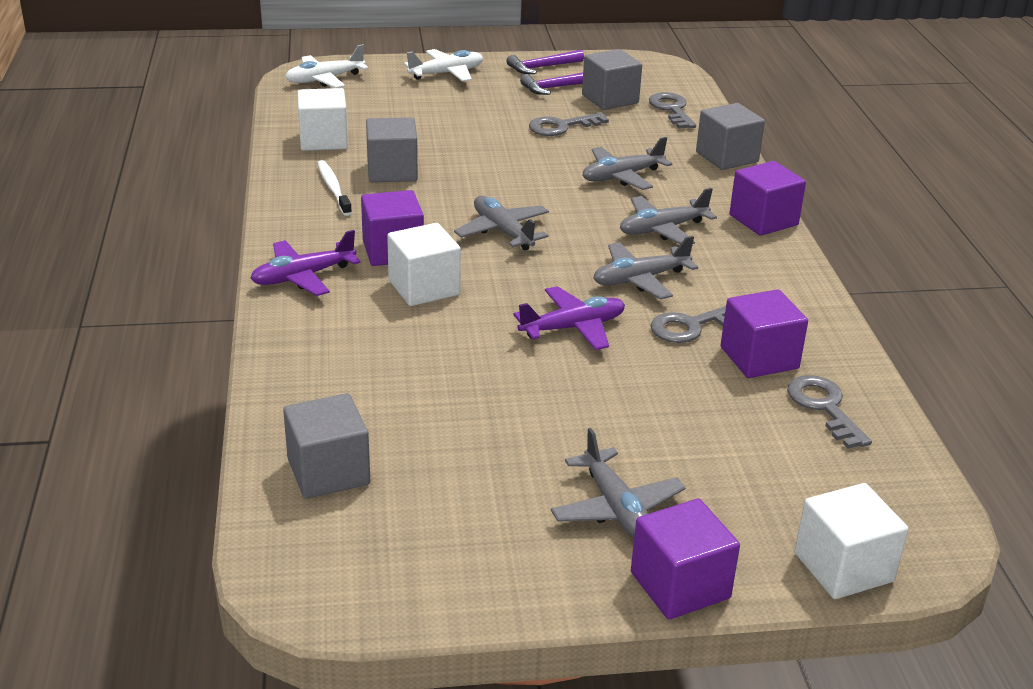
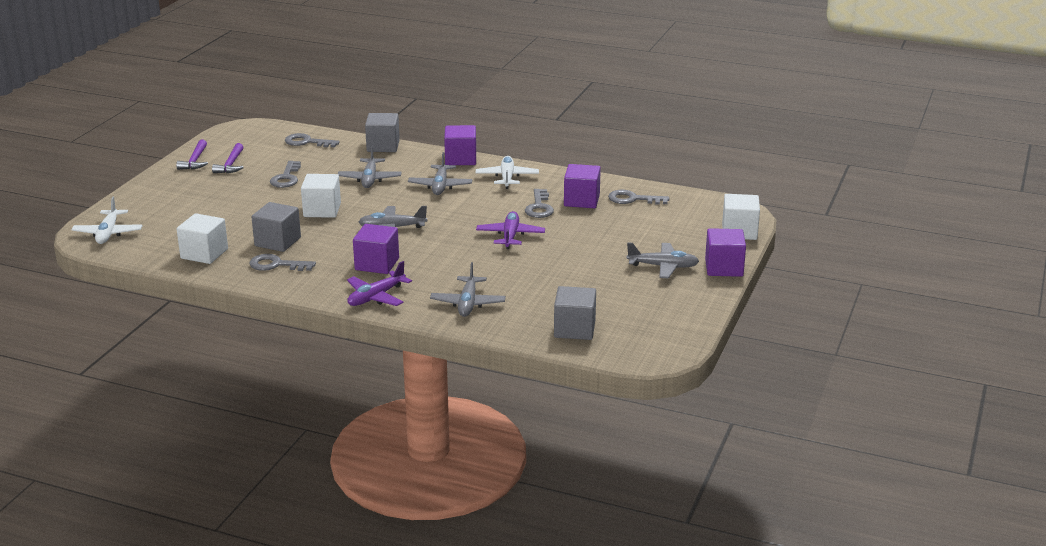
camera: 60 degrees left, 5 degrees down
purple plane [250,230,361,296] -> purple plane turned 45 degrees clockwise [347,261,412,306]
white toothbrush [317,160,352,216] -> grey key [249,254,316,271]
white cube [387,223,461,306] -> white cube moved to [301,174,341,218]
white plane [404,49,483,82] -> white plane moved to [476,156,539,189]
grey cube [582,49,642,110] -> none
grey plane [593,236,698,299] -> grey plane moved to [430,262,506,317]

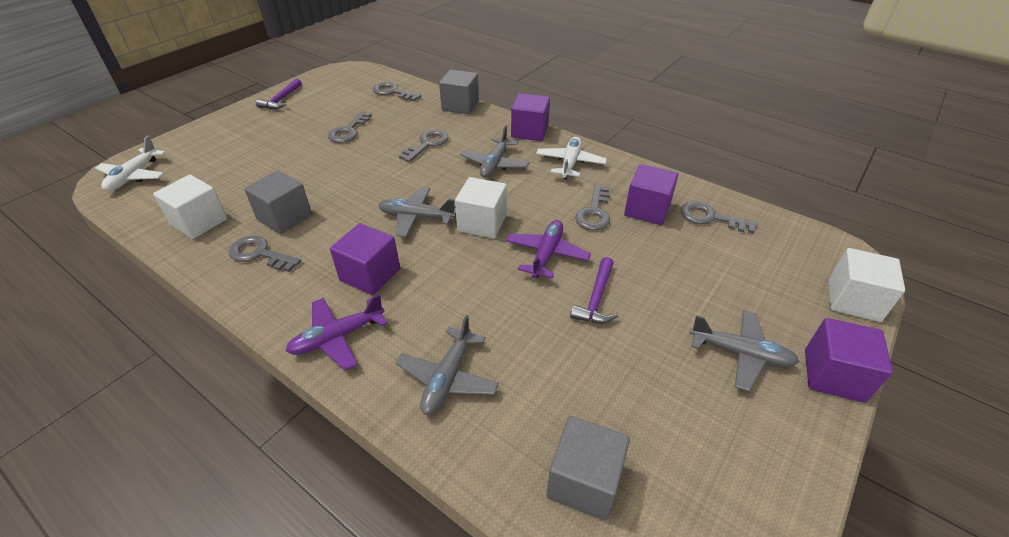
camera: 15 degrees right, 15 degrees up
purple hammer [212,143,244,173] -> purple hammer moved to [570,257,618,324]
white cube [301,174,341,218] -> white cube moved to [455,177,507,239]
grey plane [338,146,402,188] -> grey key [399,130,449,162]

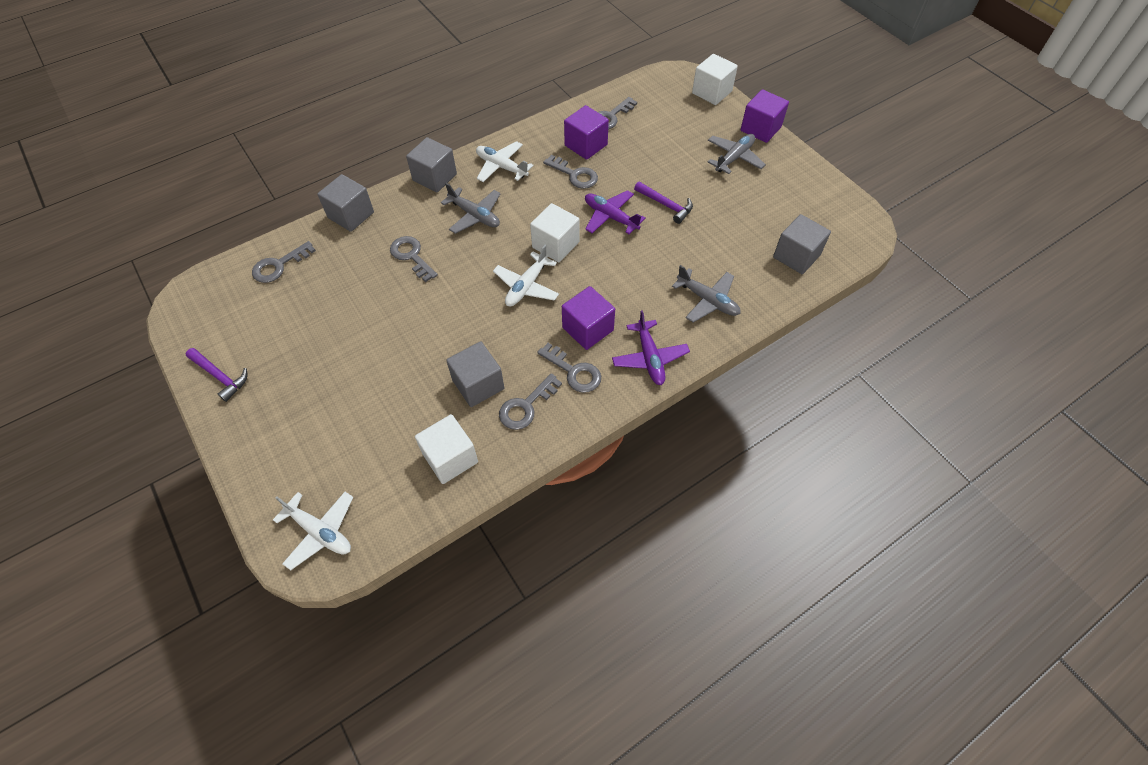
camera: 70 degrees left, 15 degrees up
grey key [328,111,372,143] -> grey key moved to [537,343,601,393]
grey plane [378,187,456,237] -> white plane [493,245,559,306]
purple cube [511,93,550,141] -> grey cube [406,137,457,193]

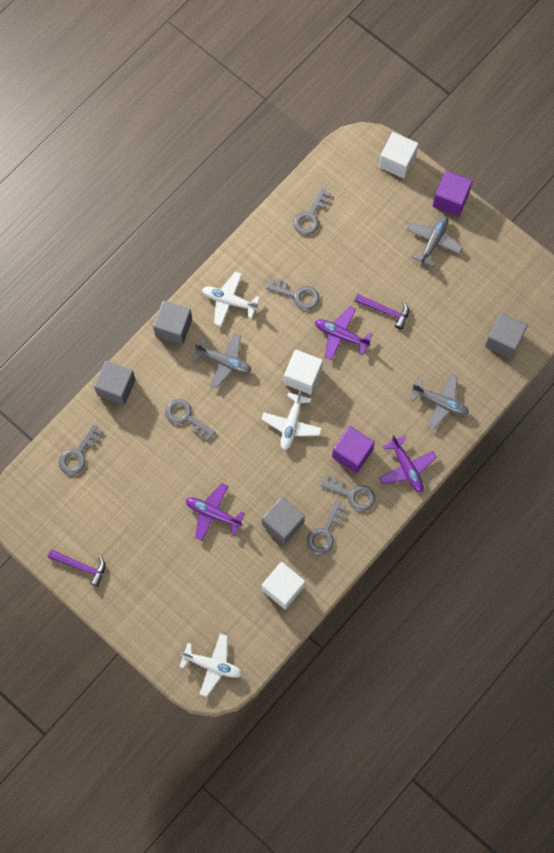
camera: 15 degrees left, 15 degrees up
purple cube [564,105,609,160] -> none
none -> purple plane [186,483,245,541]

